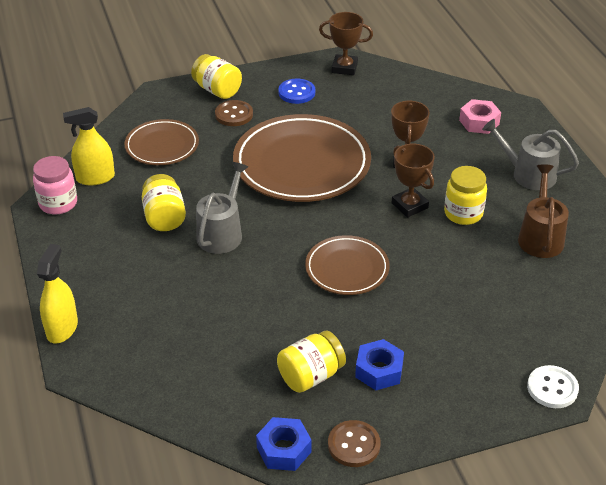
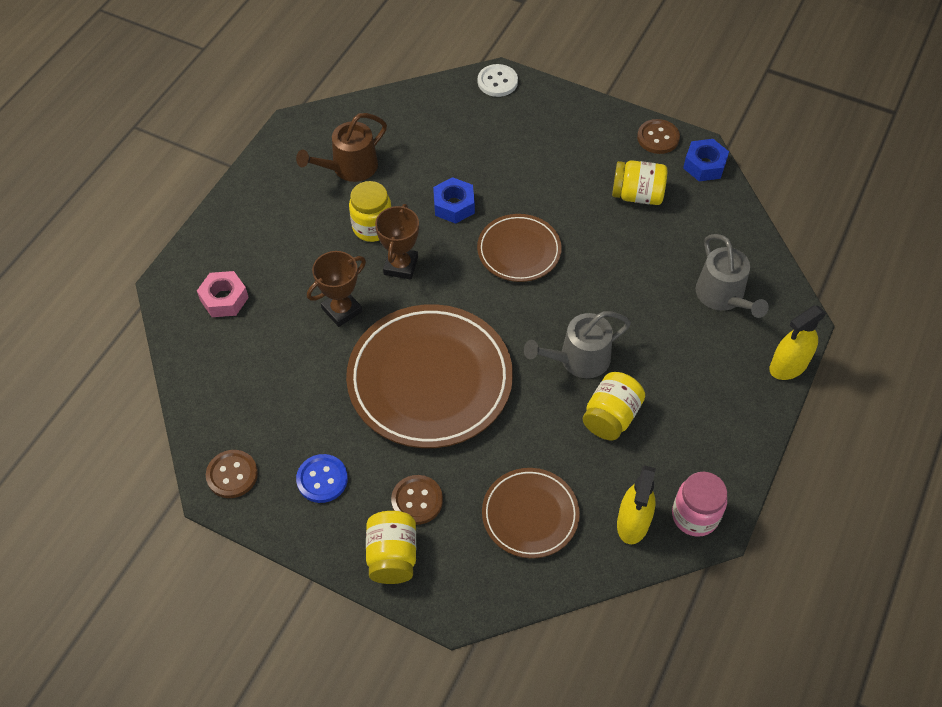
camera: 135 degrees left, 15 degrees up
yellow spray bottle [63,107,115,185] -> yellow spray bottle turned 75 degrees clockwise [617,465,656,544]
brown trophy [319,12,373,75] -> brown button [206,450,258,498]
blue nut [355,339,404,390] -> blue nut moved to [433,177,475,224]
grey watering can [482,119,579,190] -> grey watering can moved to [696,234,769,318]

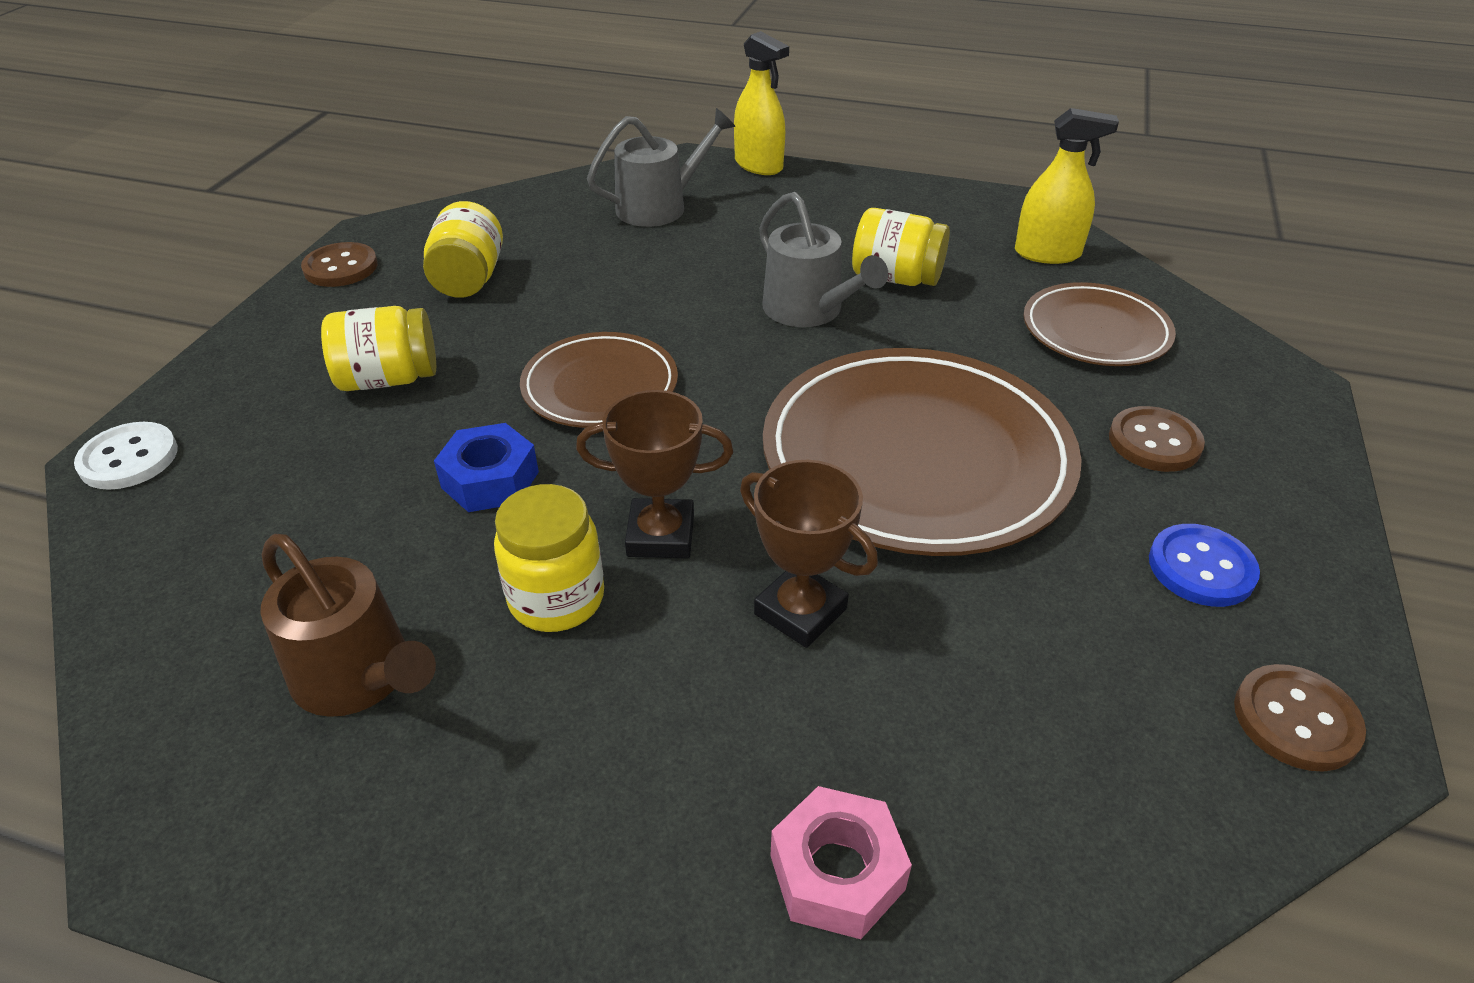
camera: 100 degrees left, 15 degrees down
yellow jar [366,511,416,584] -> yellow jar moved to [321,306,436,391]
pink jar [672,472,727,537] -> none
blue nut [683,139,729,181] -> none

